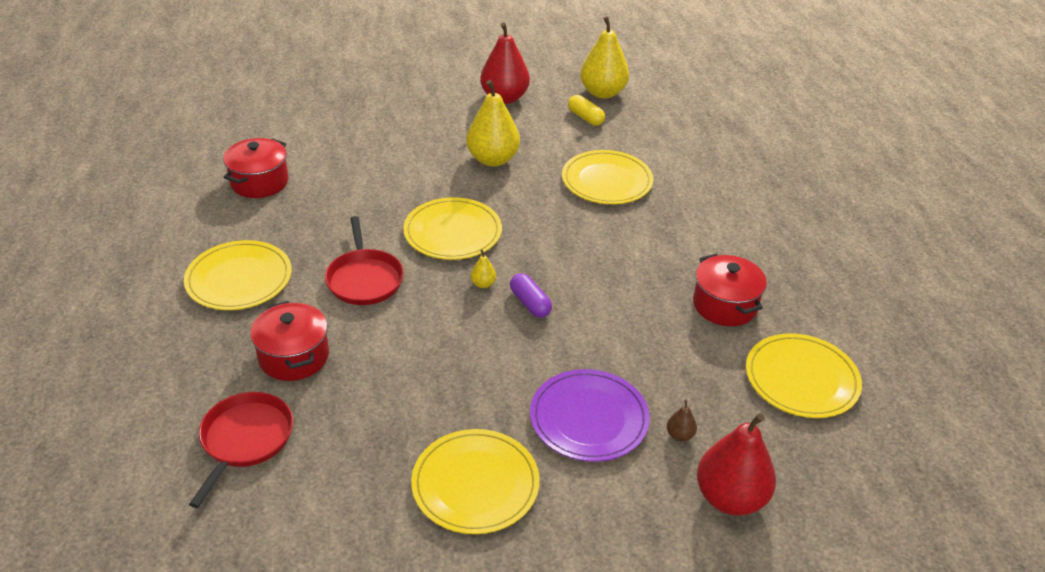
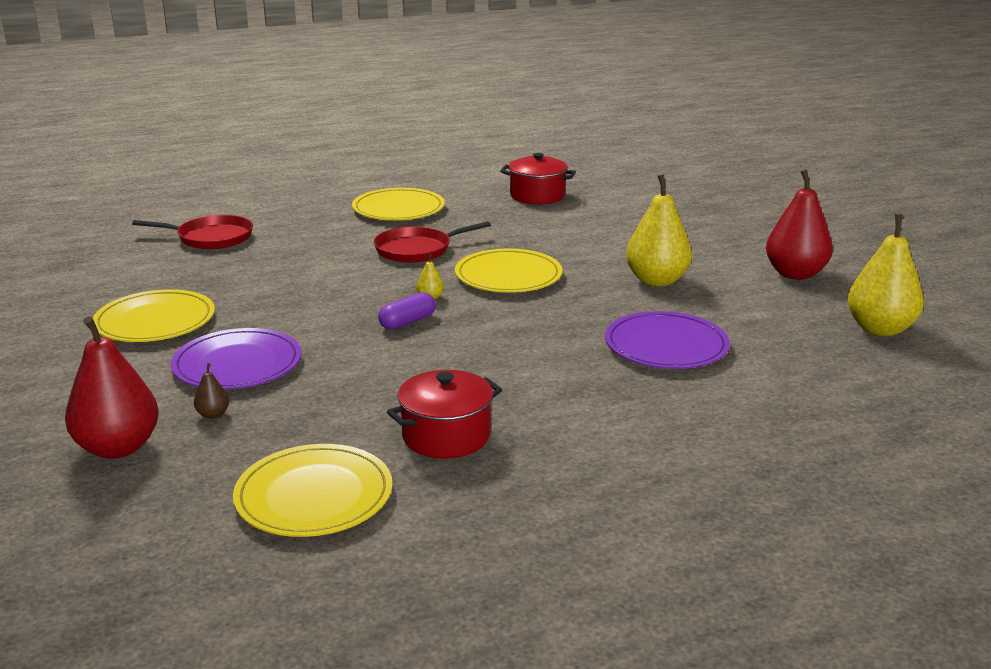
camera: 80 degrees right, 15 degrees down
red pot [250,301,329,381] -> none
yellow plate [562,150,654,204] -> purple plate [605,311,730,369]
yellow capsule [568,95,605,126] -> none

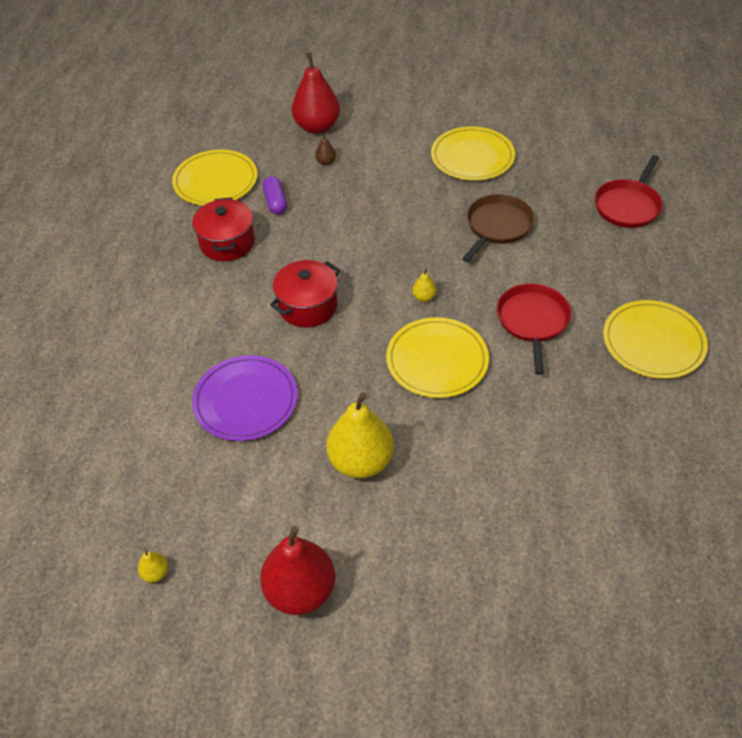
camera: 120 degrees right, 25 degrees up
purple plate [171,328,302,389] -> none
purple capsule [378,292,436,330] -> purple capsule moved to [263,176,287,215]
red pot [500,153,576,204] -> red pot moved to [270,260,340,327]
yellow pear [847,214,924,336] -> yellow pear [138,550,168,583], size x0.42
none -> brown pan [462,194,534,262]

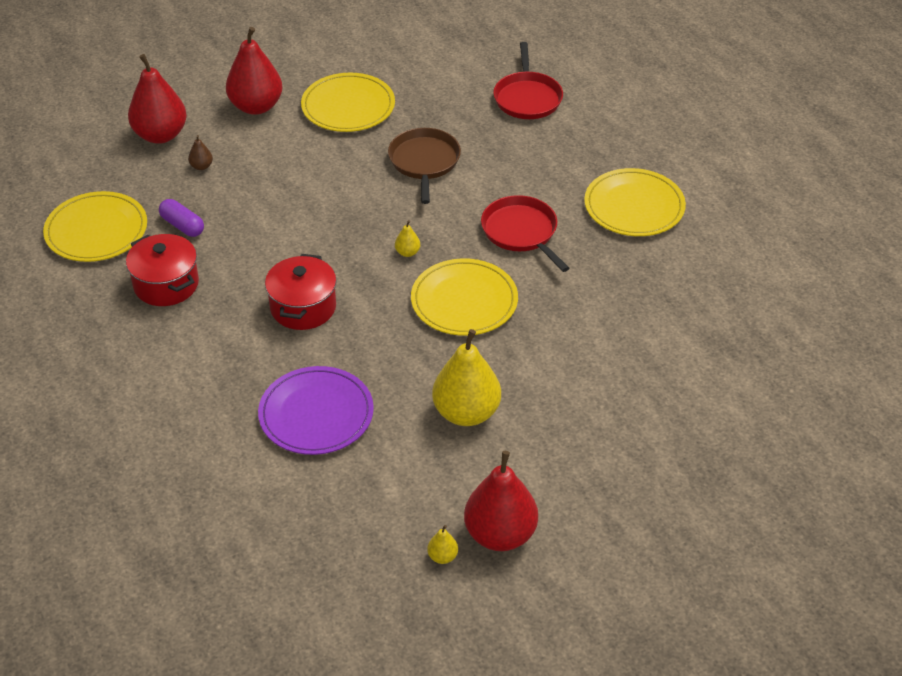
camera: 35 degrees left, 5 degrees down
yellow pear [138,550,168,583] -> yellow pear moved to [427,525,458,564]
none -> red pear [226,27,283,115]

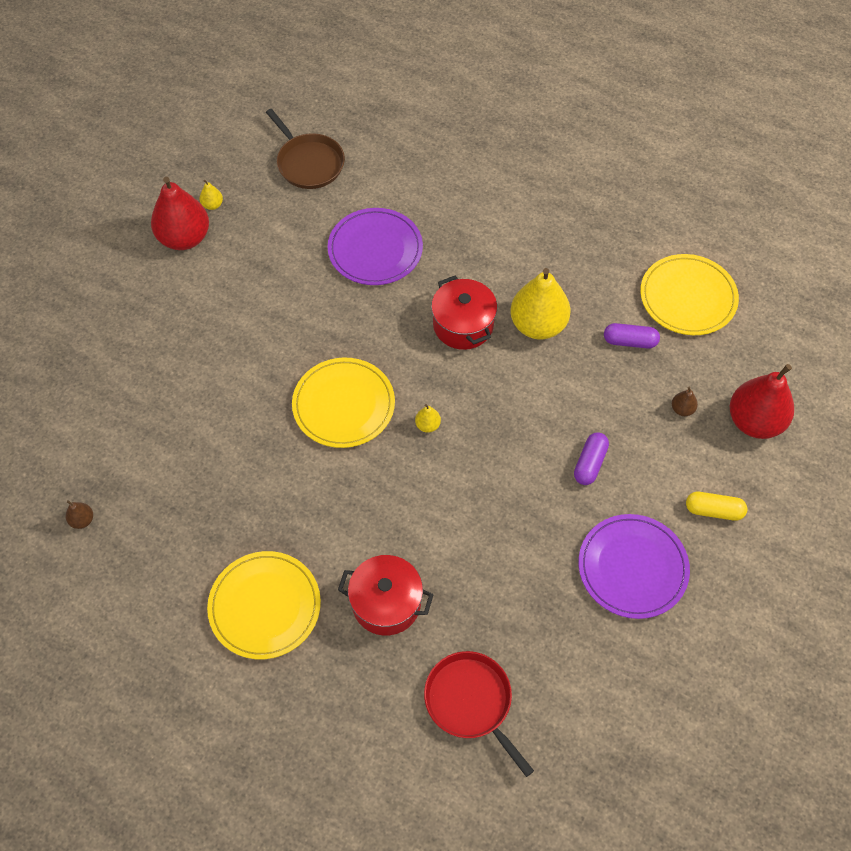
camera: 145 degrees right, 15 degrees up
red pot [126,234,199,306] -> red pot moved to [338,555,434,636]
red pear [226,27,283,115] -> yellow capsule [686,492,747,521]
yellow plate [301,73,395,132] -> purple plate [578,514,690,619]
brown pan [388,128,461,204] -> brown pan moved to [266,109,345,189]
yellow pear [432,329,501,426] -> yellow pear moved to [510,268,571,339]
red pan [481,195,569,272] -> none
none -> brown pear [66,500,93,529]
none -> purple capsule [574,432,609,485]

